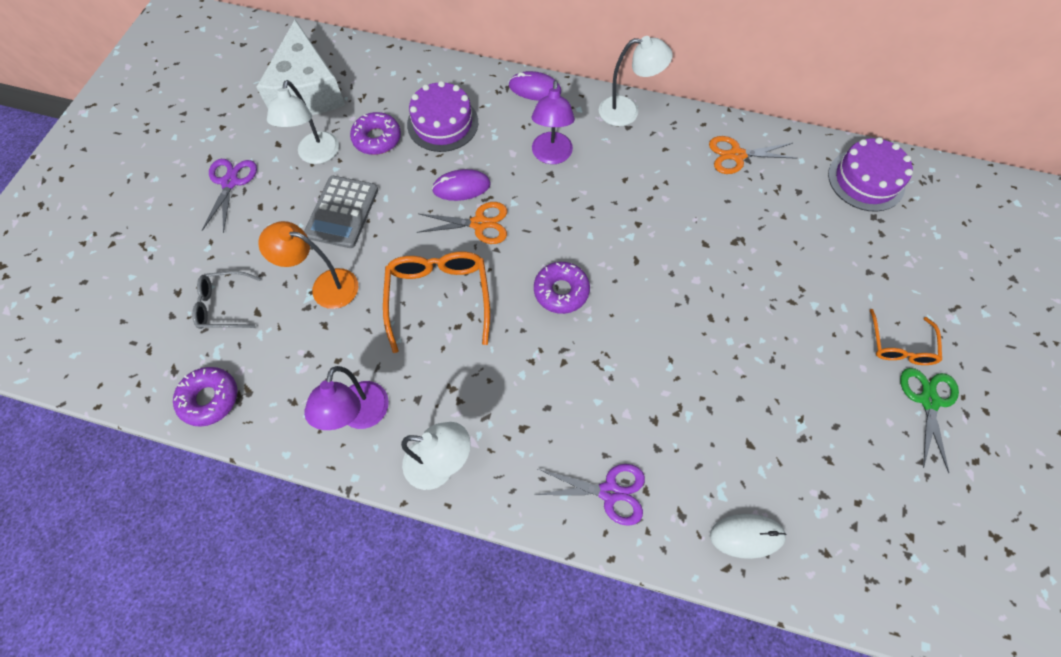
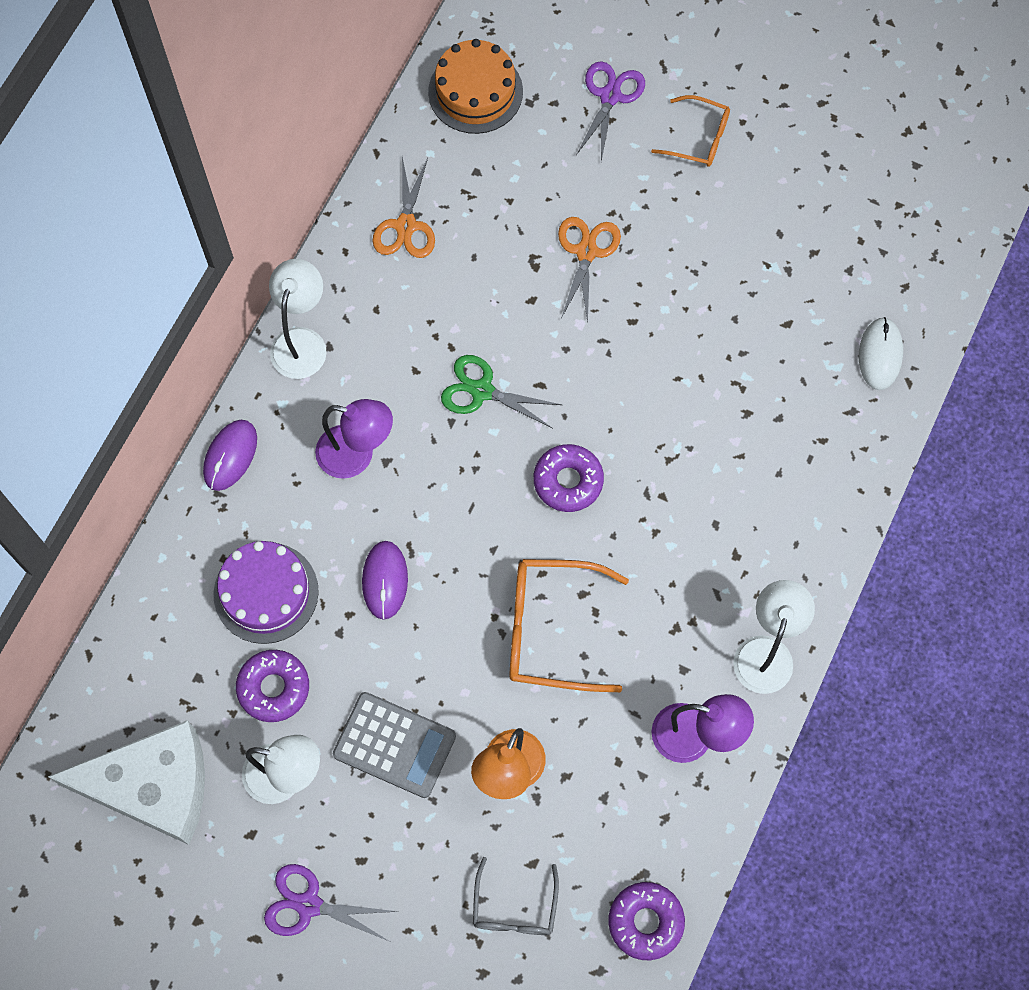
camera: 80 degrees left, 5 degrees up
orange scissors [417,202,507,244] -> orange scissors moved to [558,217,621,323]
purple scissors [536,464,645,526] -> purple scissors moved to [576,61,645,162]
purple cake [828,137,913,212] -> orange cake [428,39,523,134]
green scissors [900,368,959,473] -> green scissors moved to [441,355,562,429]

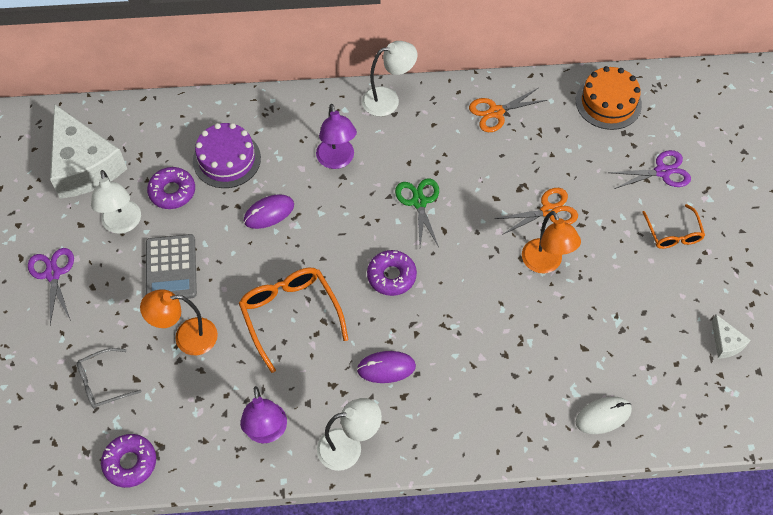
camera: 60 degrees right, 10 degrees down
purple mouse [203,420,257,491] -> purple mouse moved to [357,351,416,383]
none -> orange lamp [522,211,581,273]
none -> white cheese [712,315,751,359]

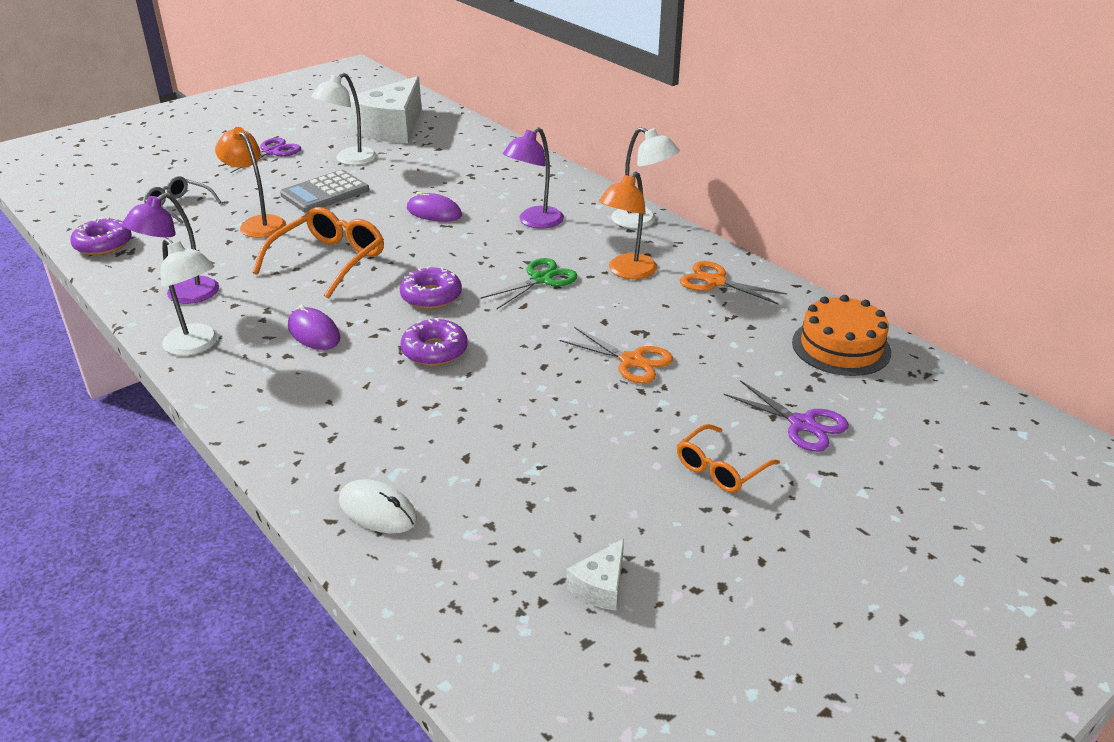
camera: 55 degrees right, 25 degrees down
purple donut [147,167,195,209] -> purple donut moved to [400,318,468,366]
purple cake [193,123,261,188] -> none
orange lamp [522,211,581,273] -> orange lamp moved to [599,171,657,279]

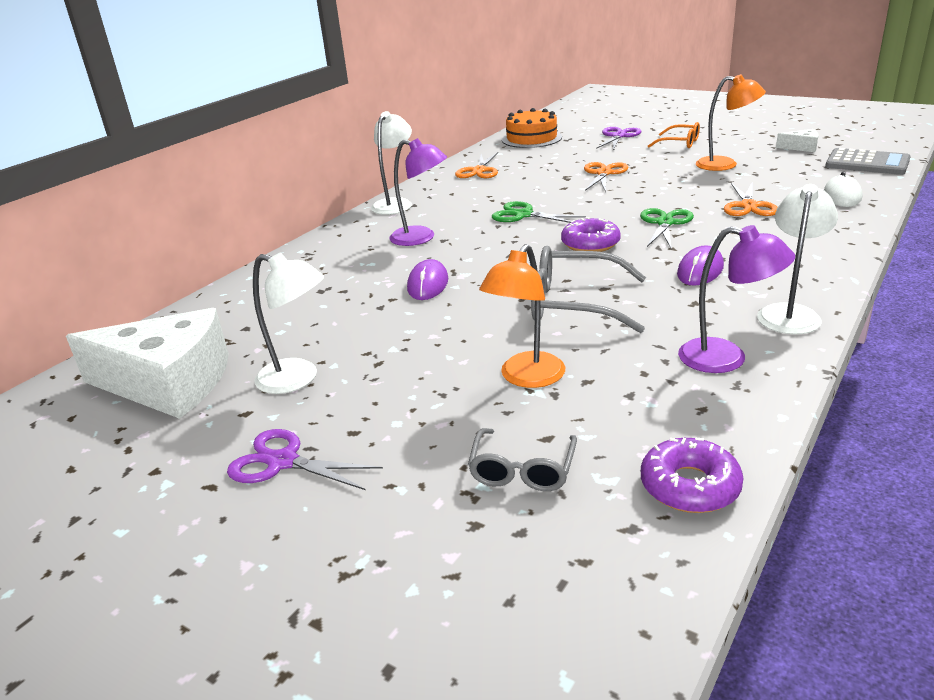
camera: 105 degrees left, 5 degrees down
orange glasses [253,207,384,299] -> grey glasses [531,246,646,333]
grey calculator [280,170,369,213] -> grey calculator moved to [825,148,911,175]
purple donut [400,318,468,366] -> green scissors [640,208,694,250]
orange lamp [599,171,657,279] -> orange lamp moved to [696,74,766,171]
none -> orange scissors [724,181,778,216]

